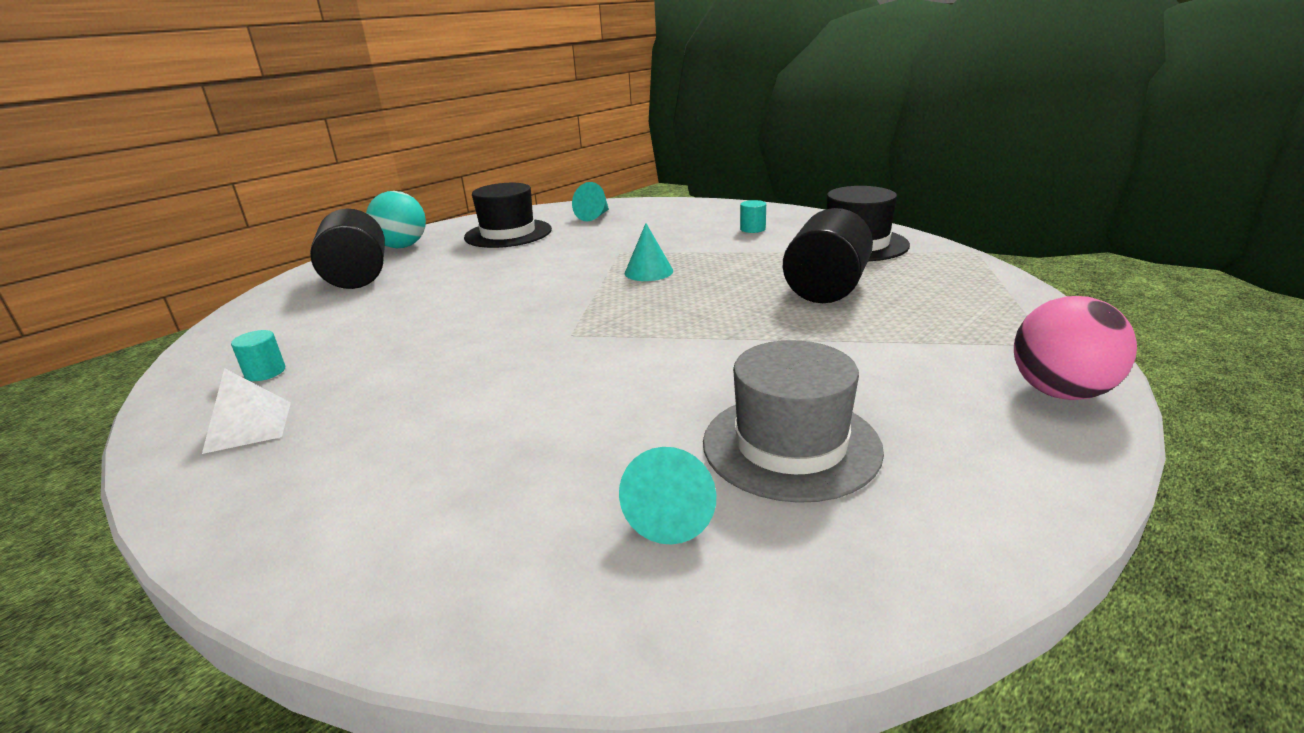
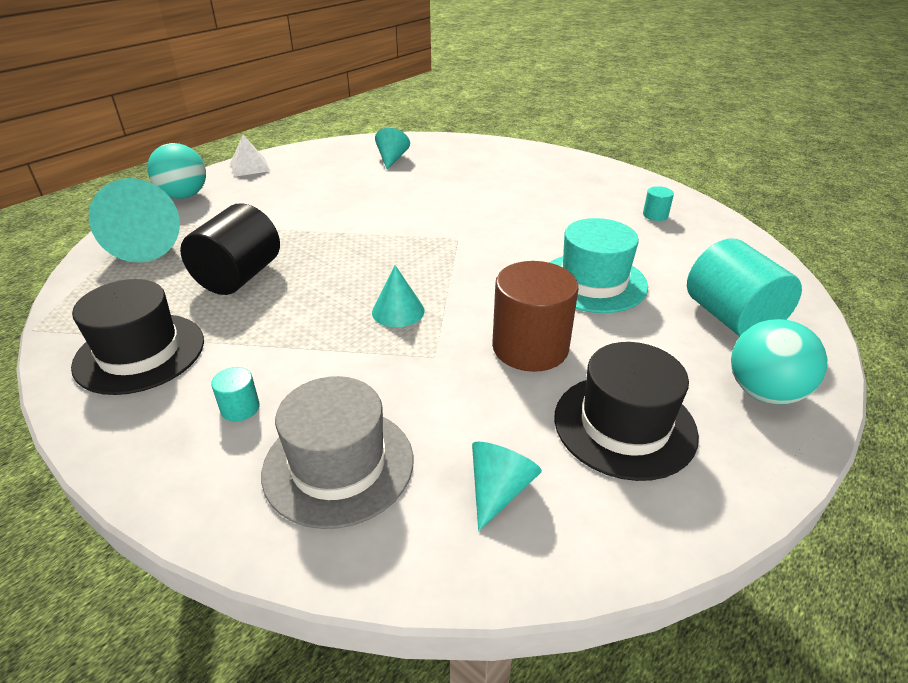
camera: 175 degrees right, 10 degrees up
white pyramid [202,368,291,454] -> white pyramid moved to [230,135,270,177]
black cylinder [310,209,385,289] -> turquoise cylinder [687,239,802,336]
grey hat [703,340,884,503] -> grey hat moved to [261,376,413,529]
pink ball [1014,296,1137,400] -> turquoise ball [147,143,206,199]
none -> turquoise cone [89,178,180,263]
none -> brown cylinder [492,261,578,372]
none -> turquoise hat [550,218,648,313]

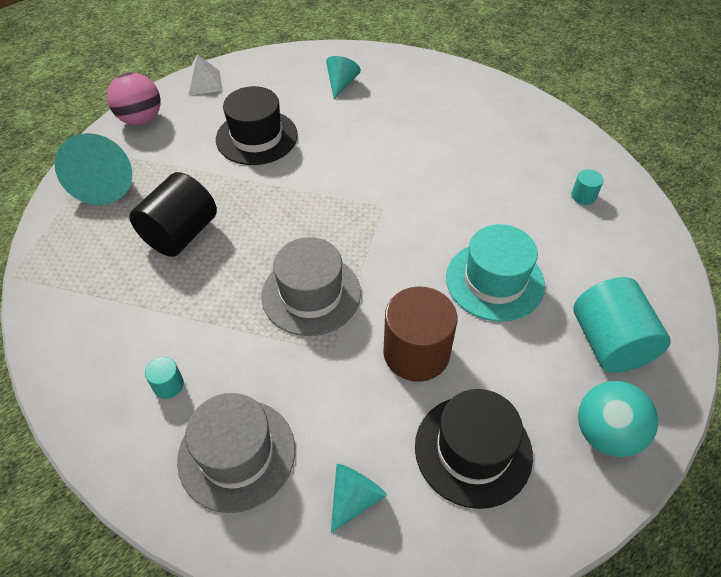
camera: 10 degrees right, 15 degrees up
black hat [71,279,204,395] -> black hat moved to [216,86,298,165]
turquoise ball [147,143,206,199] -> pink ball [107,72,161,125]
turquoise cone [372,265,425,327] -> grey hat [261,237,361,336]

